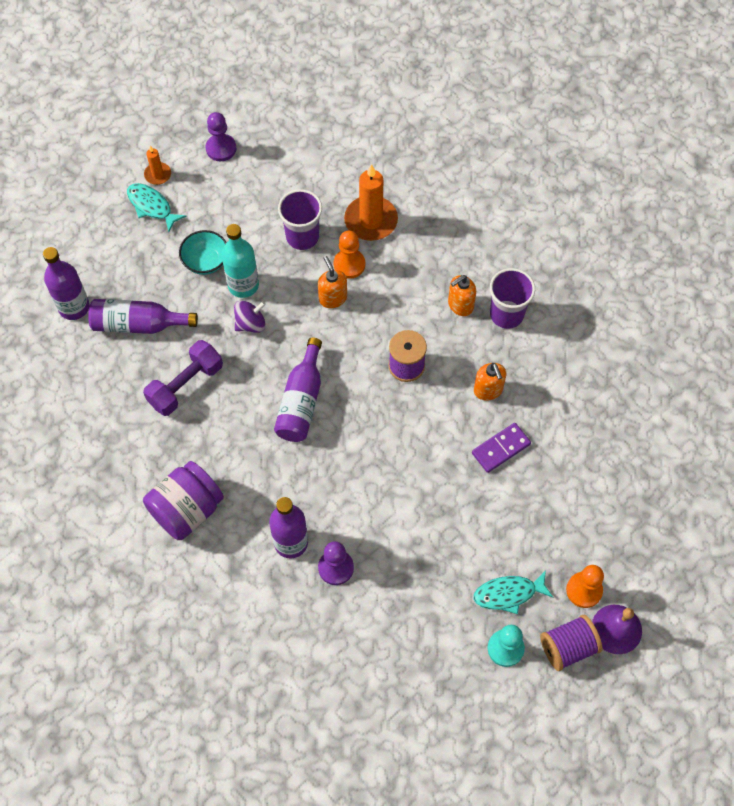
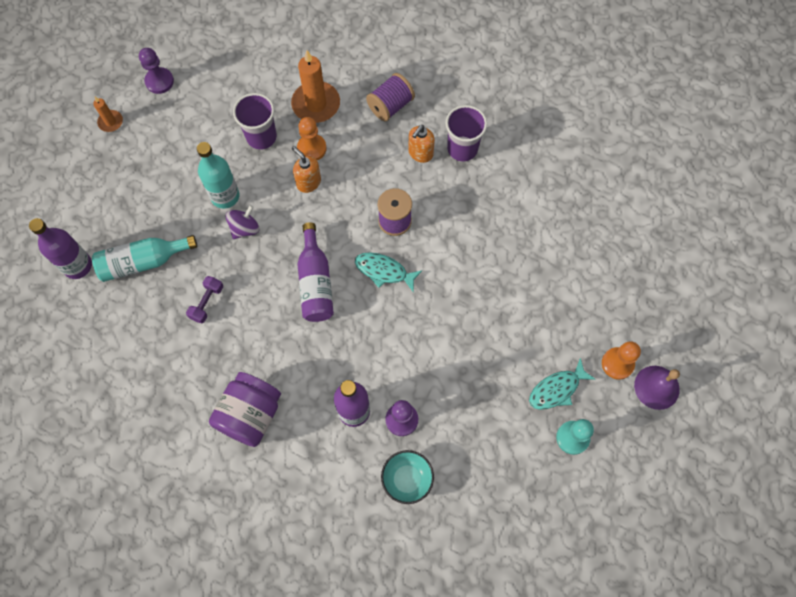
camera: 20 degrees left, 5 degrees up
purple bottle [88,299,198,334] -> turquoise bottle [92,235,197,282]
turquoise fish [127,183,187,232] -> turquoise fish moved to [355,252,422,293]
purple dumbbell [143,340,223,416] -> purple dumbbell [186,276,223,323], size x0.60
turquoise bowl [179,230,227,275] -> turquoise bowl moved to [381,450,434,504]
purple domino [472,423,531,473] -> none
orange soap dispenser [474,363,506,401] -> none
purple spool [540,615,603,671] -> purple spool moved to [366,73,415,121]

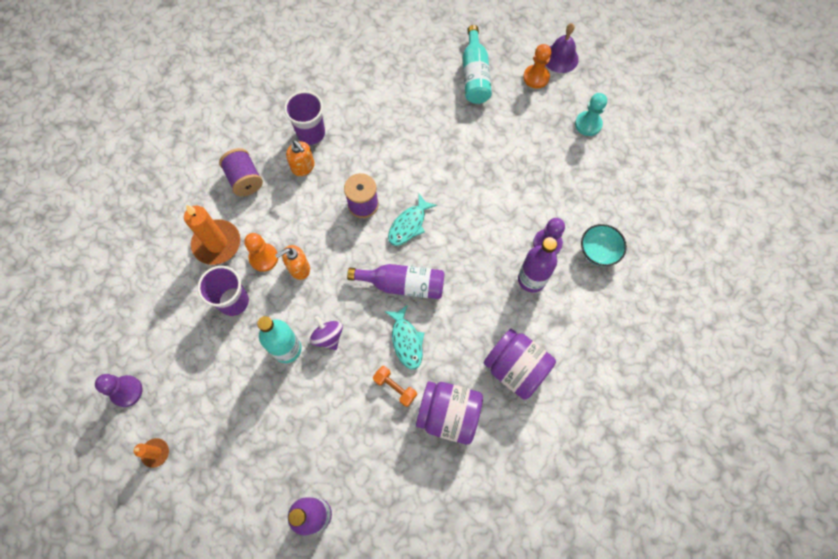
camera: 75 degrees left, 0 degrees up
turquoise bottle [92,235,197,282] -> turquoise bottle moved to [463,25,492,104]
purple dumbbell [186,276,223,323] -> orange dumbbell [373,366,417,407]
turquoise fish [529,358,596,410] -> turquoise fish moved to [385,305,424,370]
none -> purple jar [416,381,483,445]

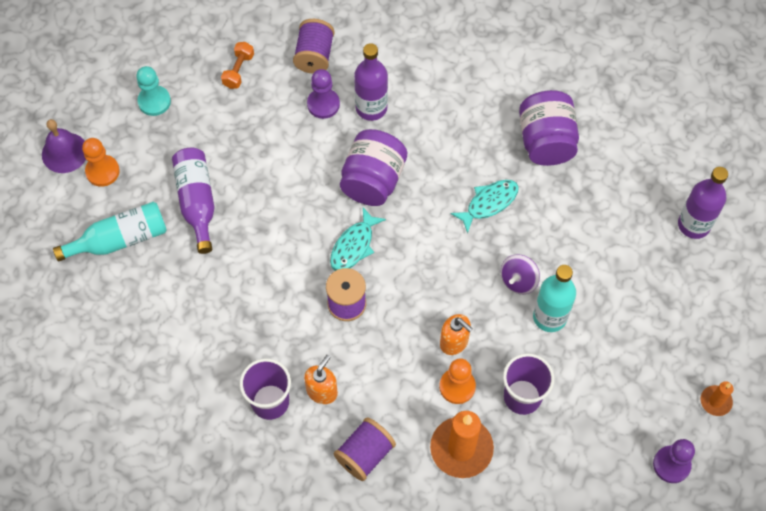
camera: 110 degrees left, 5 degrees down
purple bottle [347,264,445,299] -> purple bottle moved to [172,148,215,254]
orange dumbbell [373,366,417,407] -> orange dumbbell moved to [221,42,254,89]
turquoise fish [388,194,437,246] -> turquoise fish turned 105 degrees clockwise [330,207,386,271]
purple jar [484,329,556,400] -> purple jar moved to [340,129,407,206]
turquoise bowl [581,224,627,266] -> purple spool [293,19,334,74]

